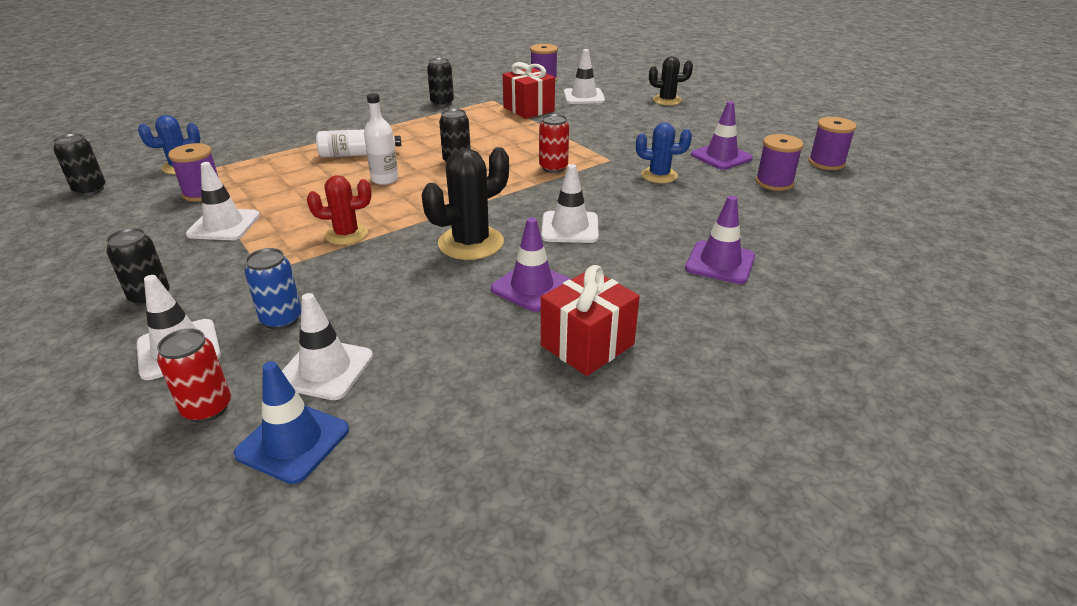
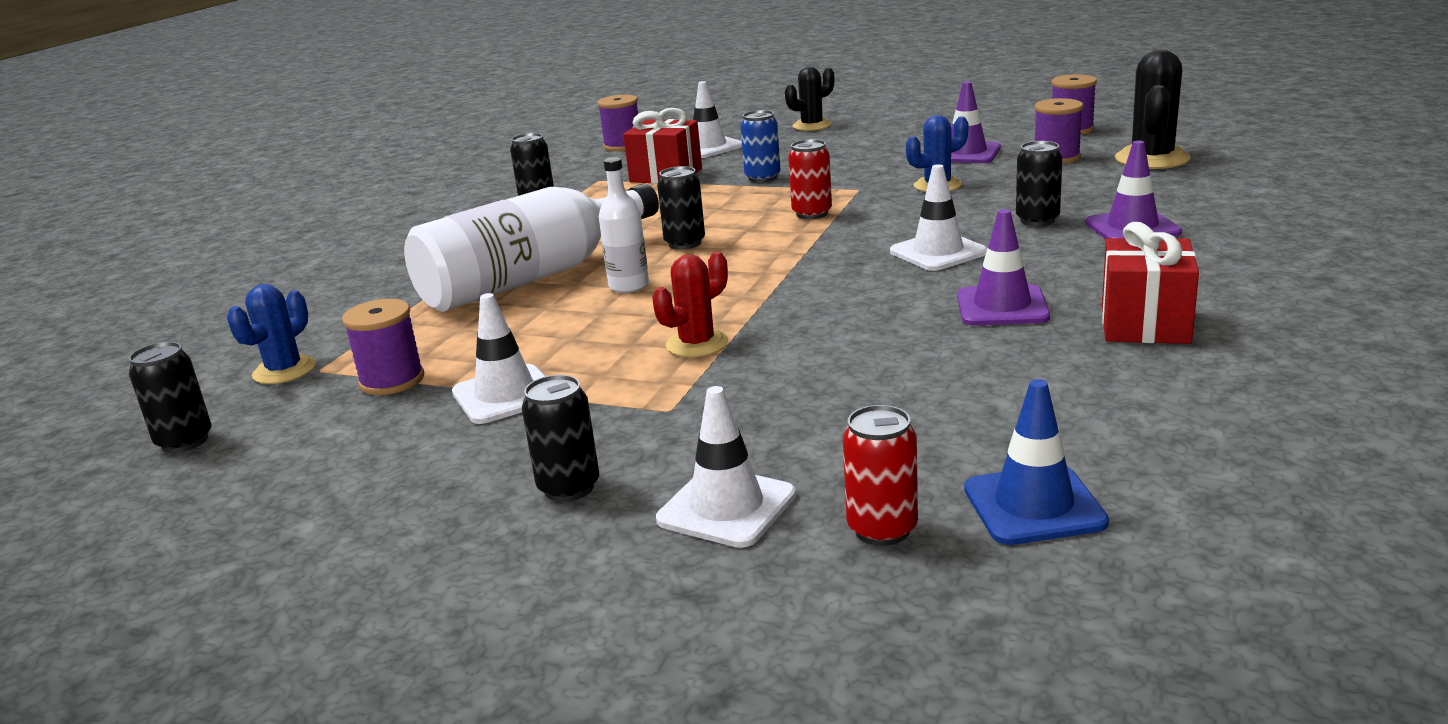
camera: 30 degrees left, 10 degrees down
blue can [245,248,301,330] -> blue can moved to [740,110,781,183]
white traffic cone [282,293,373,400] -> none
white bottle [316,129,401,157] -> white bottle [404,184,659,312], size x2.11
black cactus [422,147,509,260] -> black cactus moved to [1115,50,1191,169]
none -> black can [1016,141,1062,226]

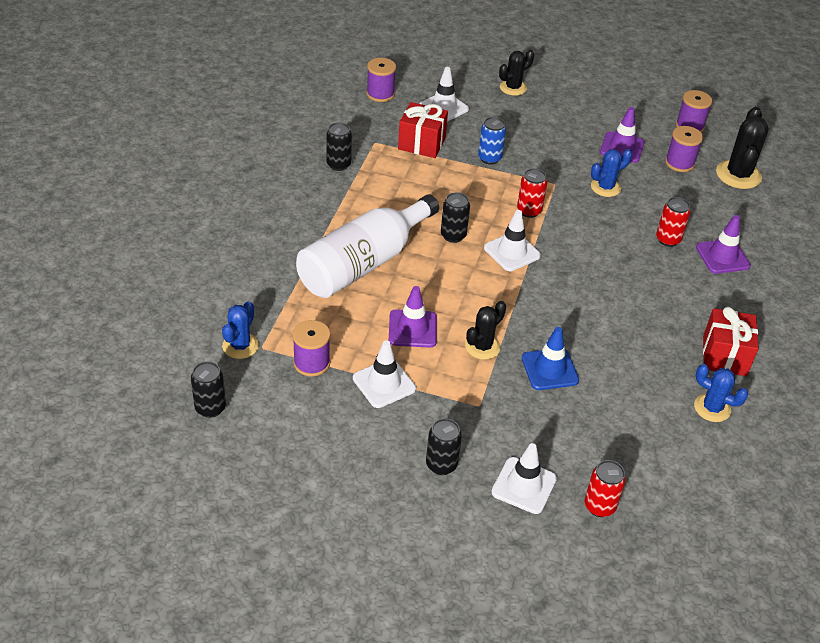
camera: 10 degrees left, 20 degrees up
white bottle [599,157,649,293] -> none
red cactus [652,252,728,357] -> black cactus [465,301,506,360]
white traffic cone [890,164,987,271] -> white traffic cone moved to [484,210,541,271]
purple traffic cone [957,209,1050,326] -> purple traffic cone moved to [389,286,437,348]
blue traffic cone [964,379,1109,545] -> blue traffic cone moved to [522,327,579,390]
black can [1016,141,1062,226] -> red can [656,197,690,247]
none -> blue cactus [694,364,749,422]

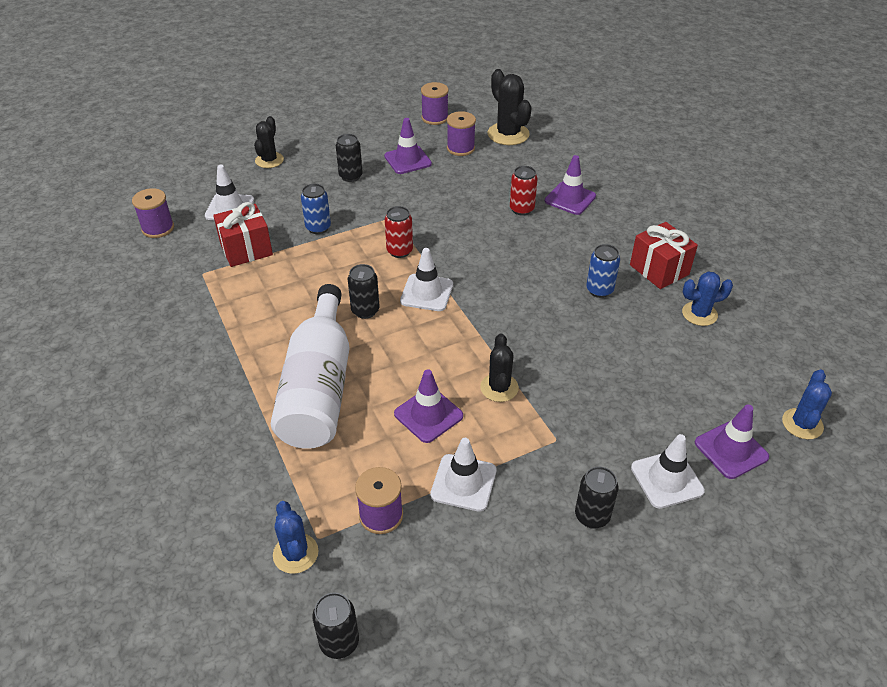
camera: 40 degrees left, 0 degrees up
black can [326,122,352,171] -> black can moved to [336,134,363,182]
blue traffic cone [522,327,579,390] -> none
red can [584,460,626,517] -> purple traffic cone [695,405,769,479]
blue cactus [591,149,632,197] -> blue cactus moved to [782,369,832,439]
none -> blue can [586,244,620,298]

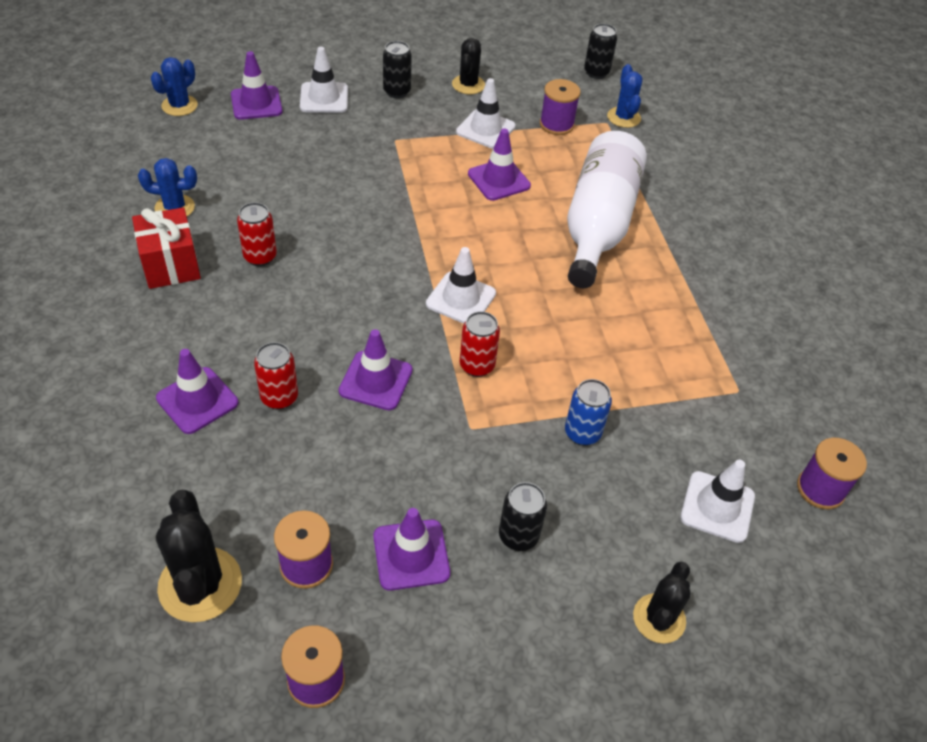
camera: 170 degrees left, 5 degrees up
red gift [213,202,273,267] -> none
black can [348,264,379,319] -> none
black cactus [480,334,519,402] -> black cactus moved to [452,38,485,94]
blue can [586,244,620,298] -> red can [237,202,277,266]
none -> purple traffic cone [339,329,413,410]

